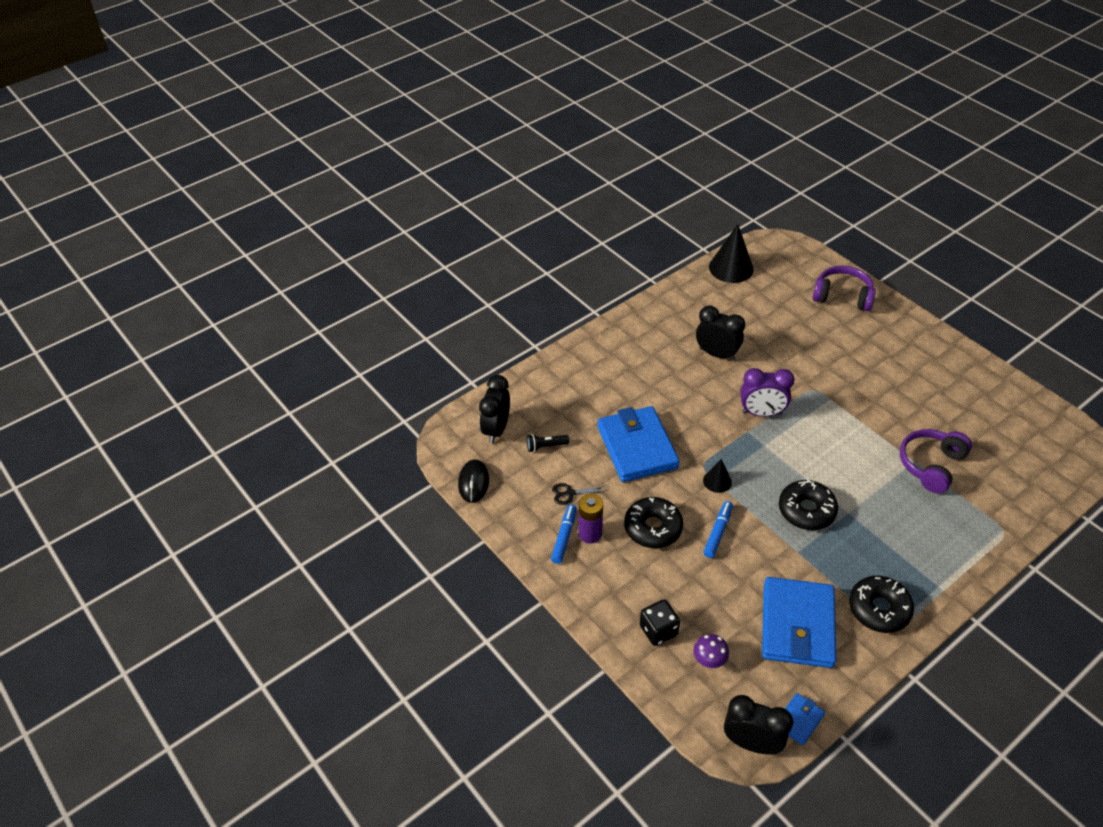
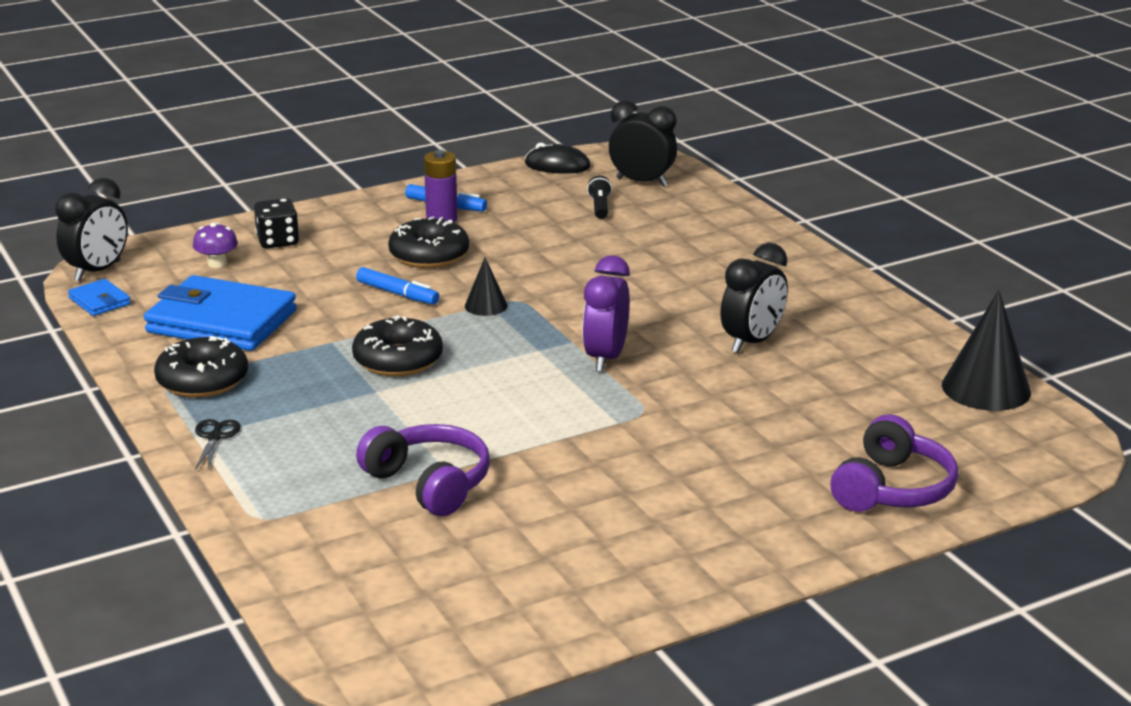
camera: 100 degrees right, 20 degrees down
black scissors [552,483,608,505] -> black scissors moved to [195,419,240,470]
blue wallet [598,406,680,482] -> none

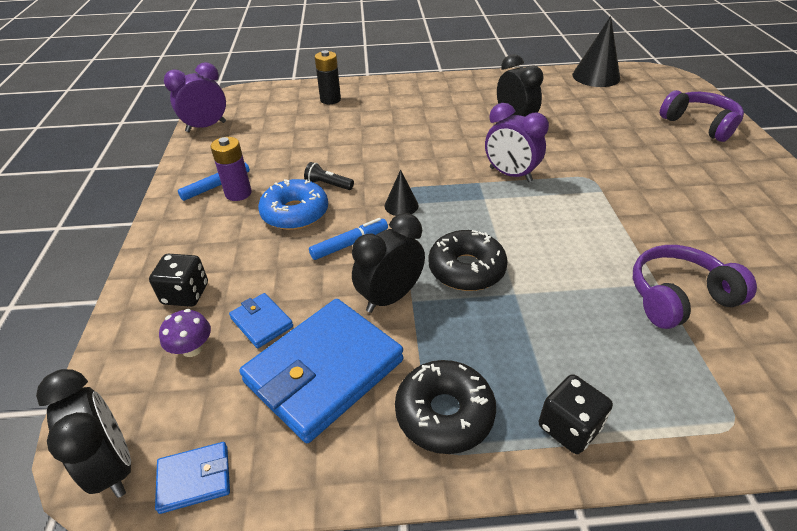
camera: 65 degrees left, 15 degrees up
black scissors [195,419,240,470] -> black dice [539,374,613,454]
black donut [388,217,469,268] -> blue donut [258,179,328,230]
black mouse [525,142,591,174] -> purple clock [164,62,226,132]
black flashlight [587,176,612,219] -> black flashlight moved to [304,162,354,190]
black clock [609,100,677,187] -> black clock moved to [352,213,425,313]
none -> blue wallet [229,293,293,348]
none -> black battery [315,50,341,104]

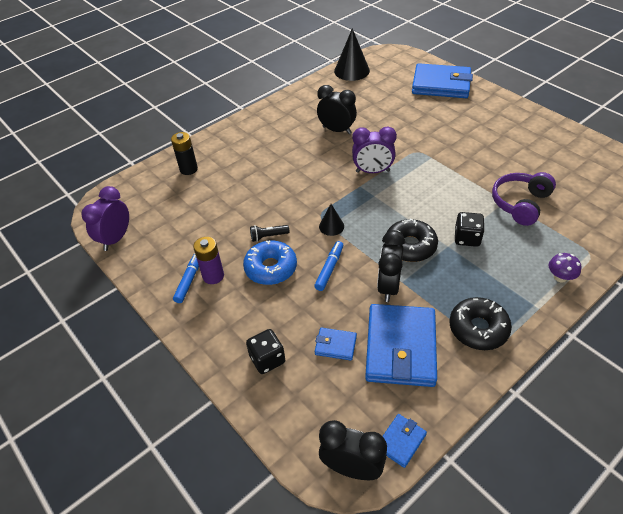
camera: 35 degrees left, 5 degrees up
purple mushroom [159,309,211,357] -> purple mushroom moved to [549,253,581,283]
black dice [539,374,613,454] -> black dice moved to [455,212,485,247]
purple headphones [660,90,744,142] -> blue wallet [412,63,473,98]

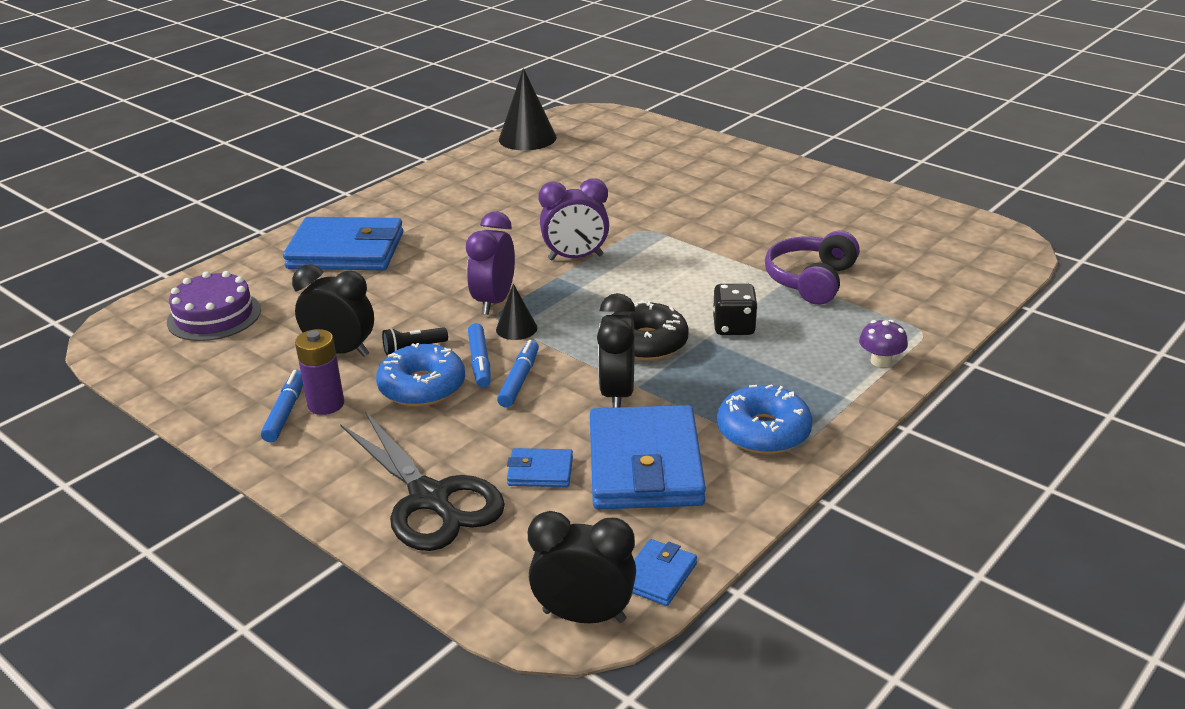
camera: 10 degrees left, 15 degrees down
purple clock [81,186,129,251] -> purple clock moved to [466,211,515,315]
black battery [171,132,198,175] -> none
black dice [246,329,285,374] -> black scissors [340,411,505,551]
black clock [317,85,357,134] -> black clock moved to [292,265,374,357]
blue wallet [412,63,473,98] -> blue wallet moved to [283,217,403,270]
black donut [450,297,512,350] -> blue donut [717,384,813,454]
none -> purple cake [167,271,261,341]
none -> blue marker [468,323,491,388]

